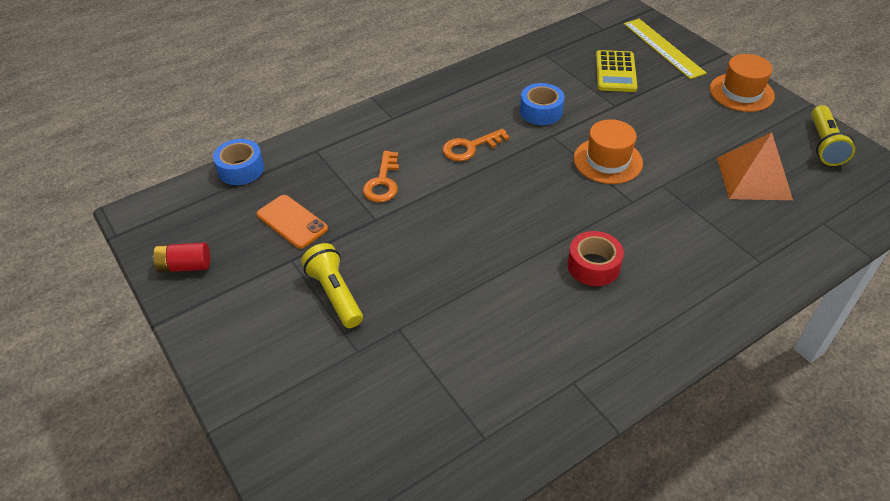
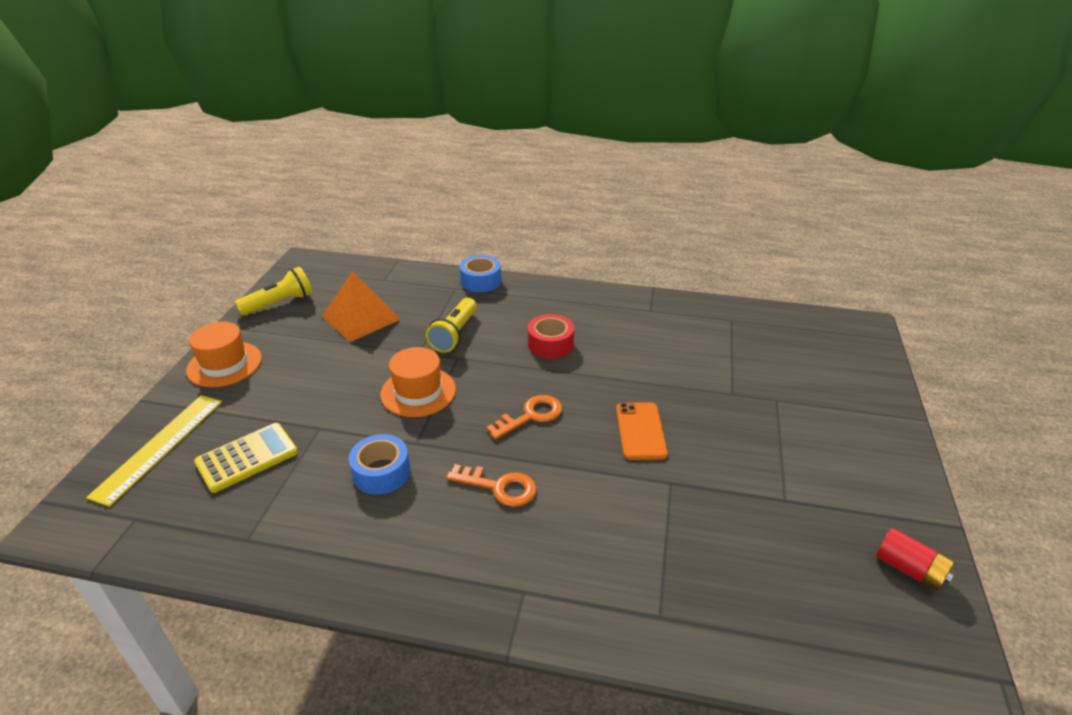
camera: 135 degrees left, 10 degrees down
blue tape [213,139,264,185] -> blue tape moved to [460,255,501,292]
orange phone [257,195,328,249] -> orange phone moved to [616,402,668,460]
yellow flashlight [301,243,363,328] -> yellow flashlight moved to [426,298,477,353]
orange key [363,151,399,202] -> orange key moved to [486,395,562,440]

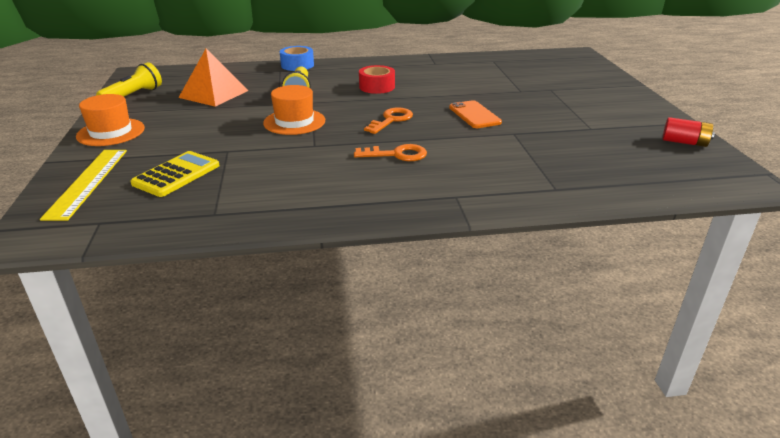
camera: 20 degrees left, 5 degrees down
blue tape [349,434,410,495] -> none

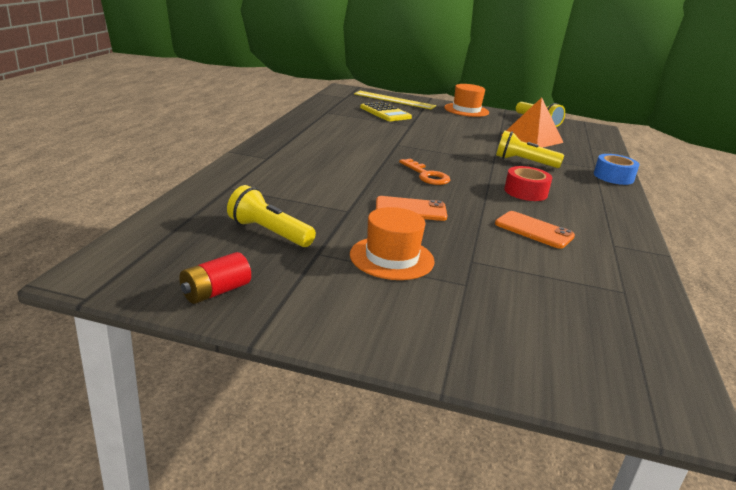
camera: 110 degrees right, 5 degrees down
orange hat [263,85,325,135] -> orange hat moved to [350,207,435,280]
orange key [354,144,427,161] -> none
none -> yellow flashlight [227,185,316,247]
none -> orange phone [495,211,575,249]

